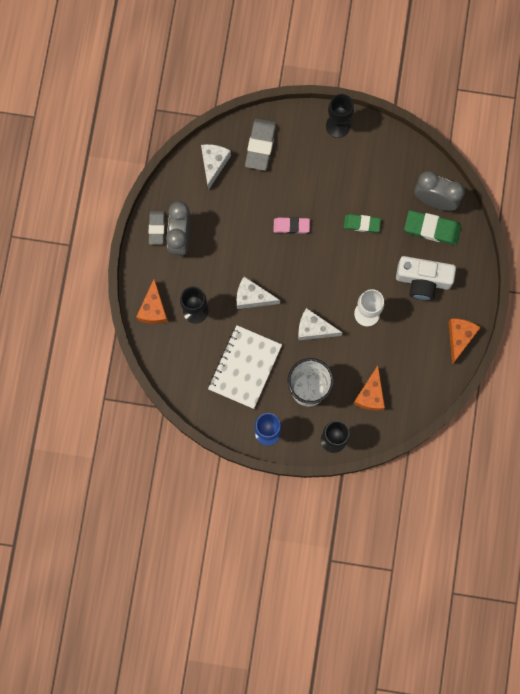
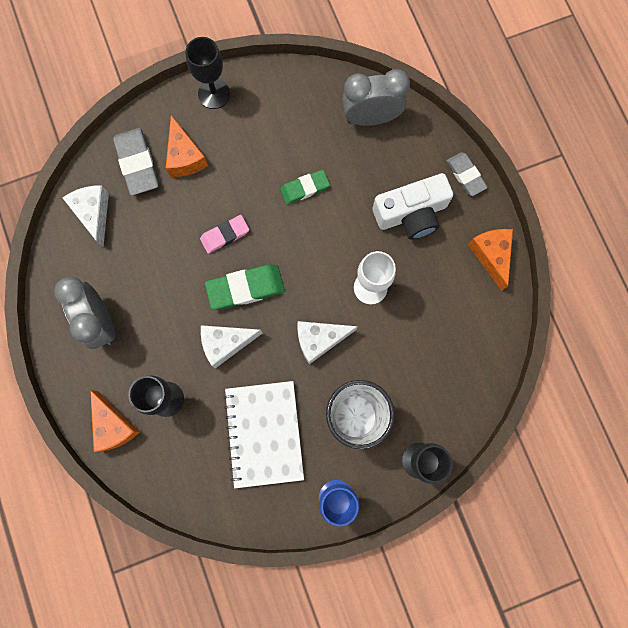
camera: 30 degrees left, 0 degrees up
grey eraser [149,211,165,245] -> grey eraser moved to [447,152,488,196]
orange cheese [353,365,385,411] -> orange cheese moved to [166,115,208,177]
green eraser [404,210,461,245] -> green eraser moved to [205,264,285,310]

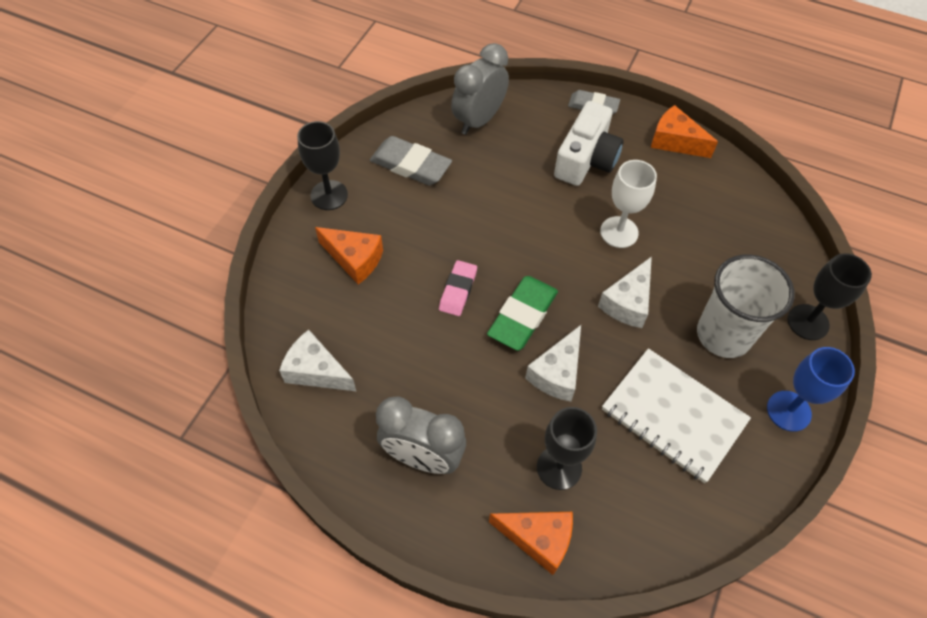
camera: 45 degrees left, 20 degrees down
grey eraser [113,128,159,196] -> grey eraser moved to [370,136,452,185]
green eraser [280,170,330,205] -> none

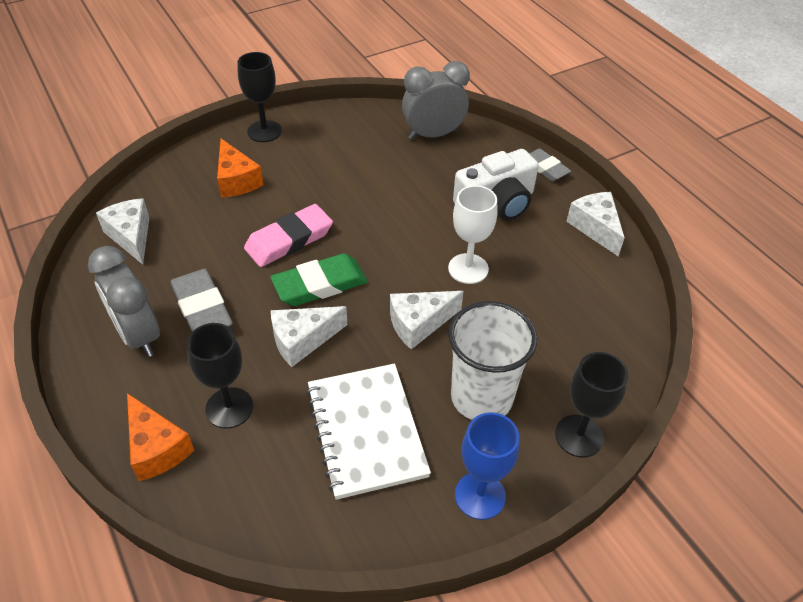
camera: 35 degrees right, 10 degrees down
grey eraser [370,136,452,185] -> grey eraser moved to [170,269,233,332]
pink eraser [439,260,477,316] -> pink eraser [244,204,333,267], size x1.54
orange cheese [651,105,718,158] -> white cheese [566,192,625,256]

